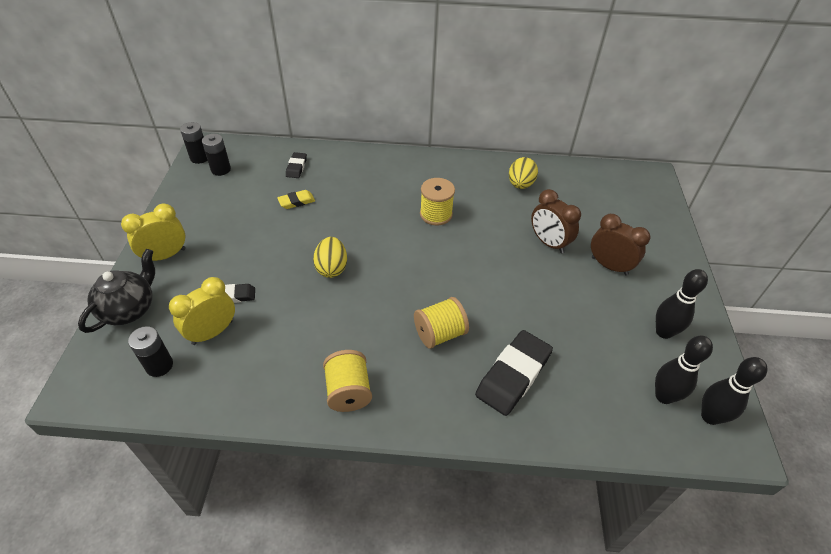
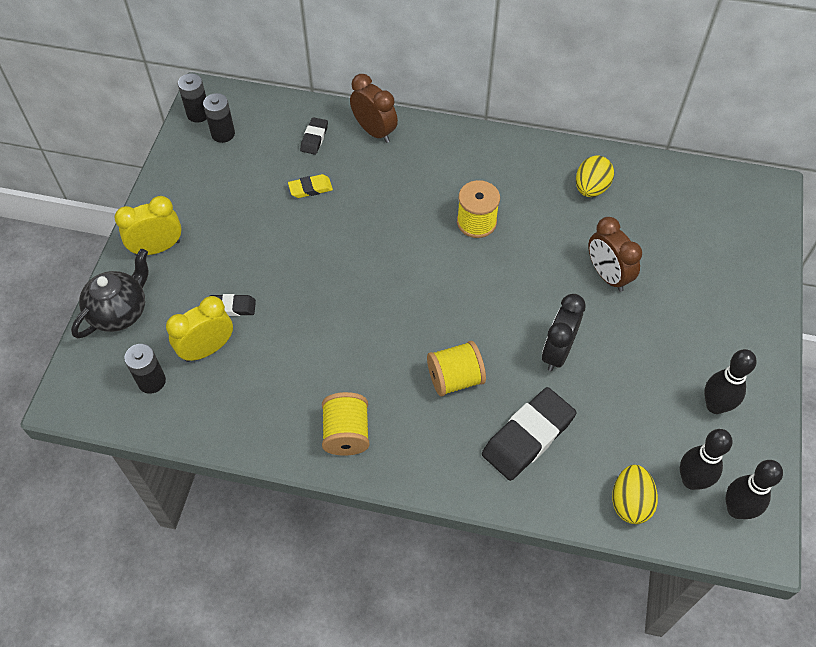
camera: 10 degrees right, 10 degrees up
yellow egg [313,237,347,278] -> yellow egg moved to [612,465,658,524]
brown clock [591,214,650,276] -> brown clock moved to [350,74,398,143]
none -> black clock [542,294,586,371]

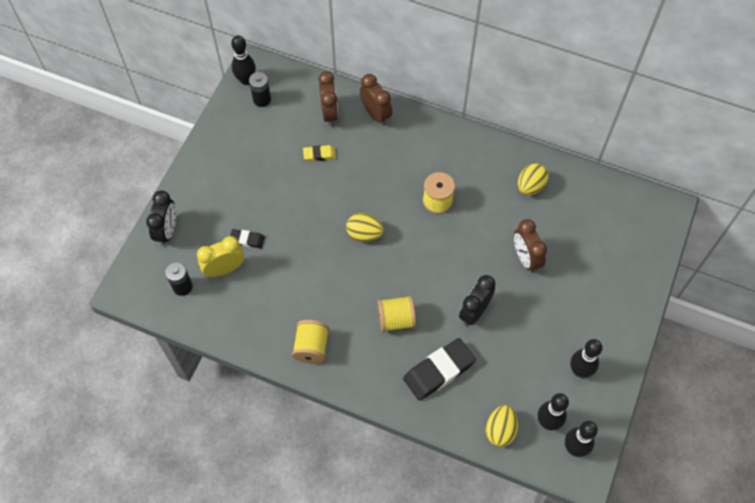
camera: 10 degrees right, 5 degrees up
black teapot [71,249,148,338] -> black clock [146,190,176,246]
yellow clock [114,196,181,255] -> none
black battery [178,73,207,123] -> black bowling pin [231,35,256,85]
black eraser [300,117,328,155] -> brown clock [318,71,338,126]
none -> yellow egg [346,213,384,242]

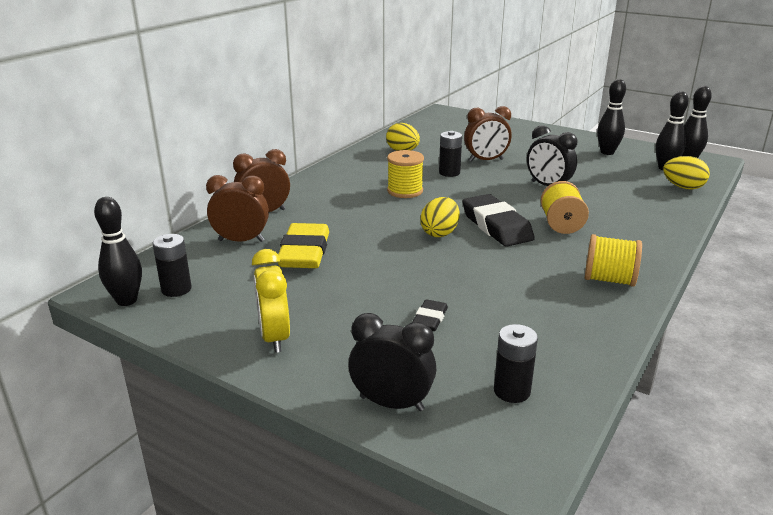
camera: 80 degrees left, 35 degrees down
yellow clock [197,236,244,277] -> yellow clock moved to [252,249,290,353]
yellow eraser [303,145,336,161] -> yellow eraser [277,223,329,268], size x1.97
black eraser [403,338,476,401] -> black eraser moved to [462,194,535,247]
none -> black battery [439,131,462,177]

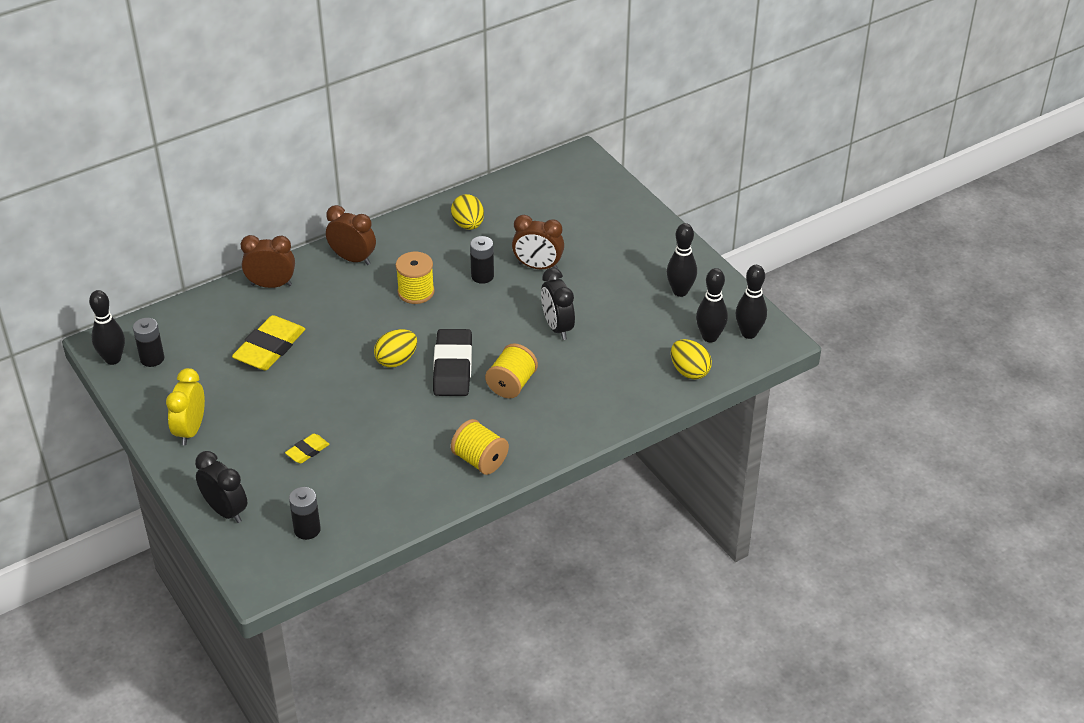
camera: 25 degrees right, 15 degrees up
brown clock [206,175,269,242] -> brown clock moved to [326,205,376,265]
black eraser [412,299,448,331] -> yellow eraser [285,434,329,464]

